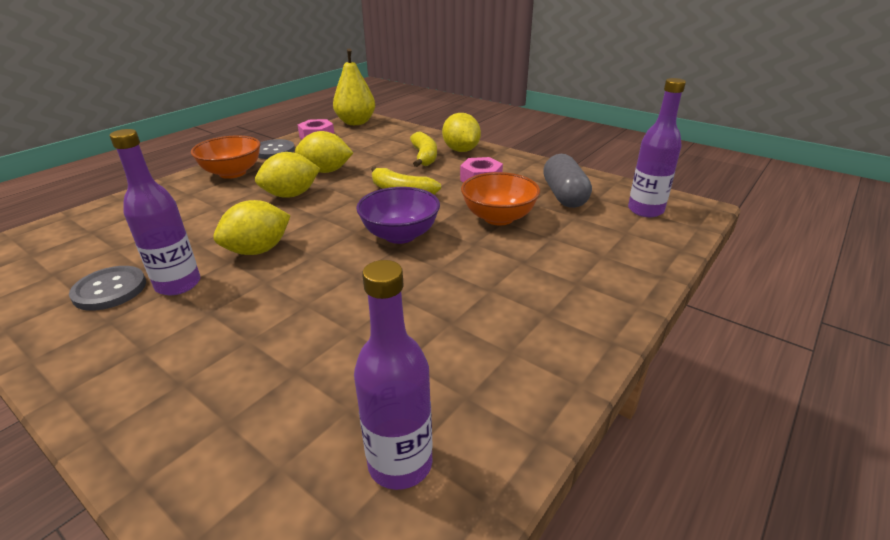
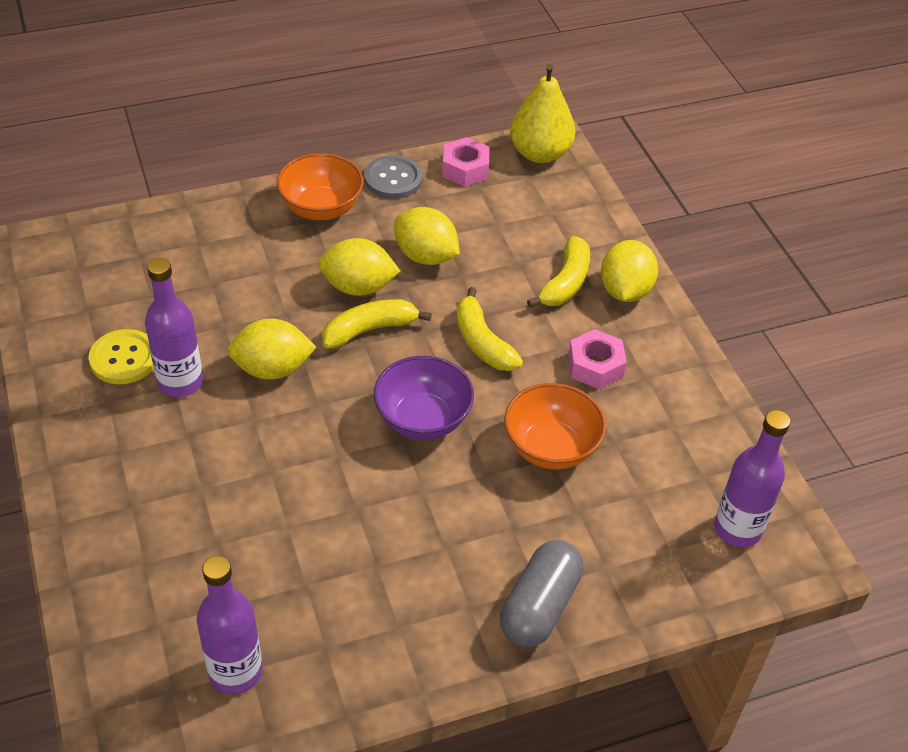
camera: 30 degrees right, 15 degrees up
grey button [69,266,146,311] -> yellow button [89,329,154,384]
grey capsule [543,154,592,208] -> grey capsule moved to [500,540,583,648]
none -> yellow banana [322,299,432,349]

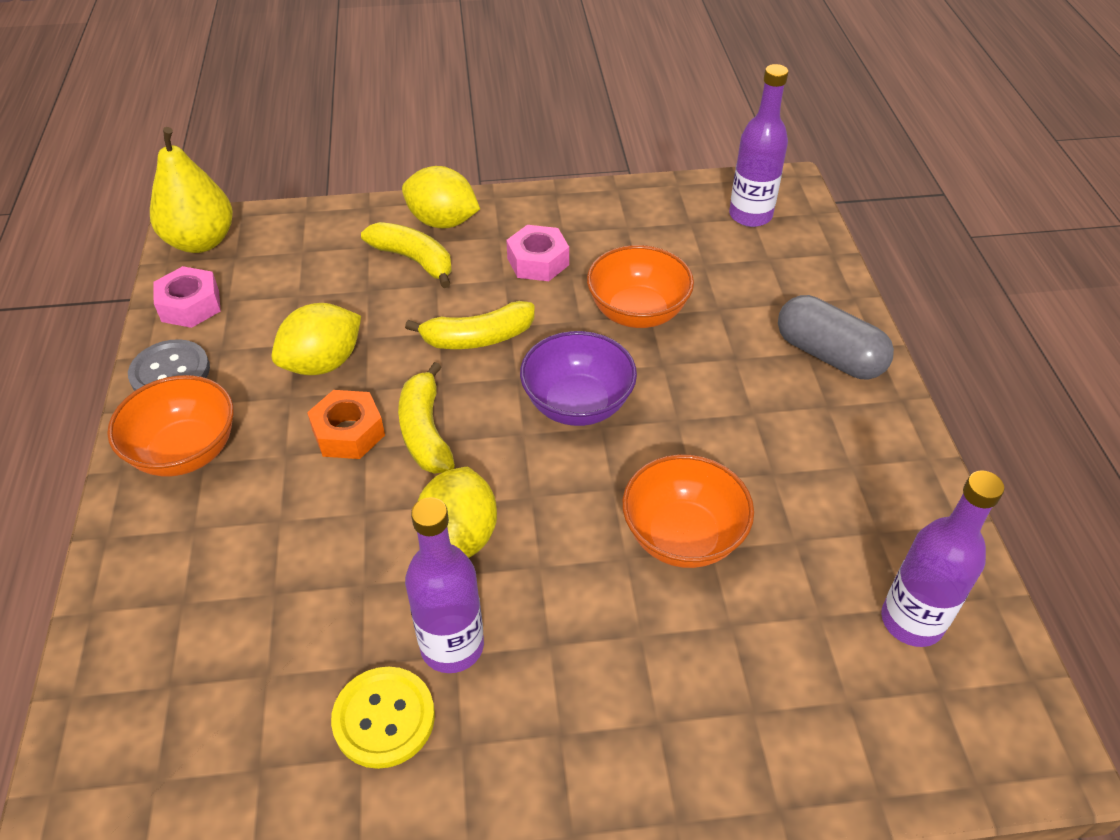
camera: 75 degrees left, 0 degrees up
yellow lemon [318,238,400,296] -> orange nut [307,390,385,459]
none -> orange bowl [622,454,754,568]

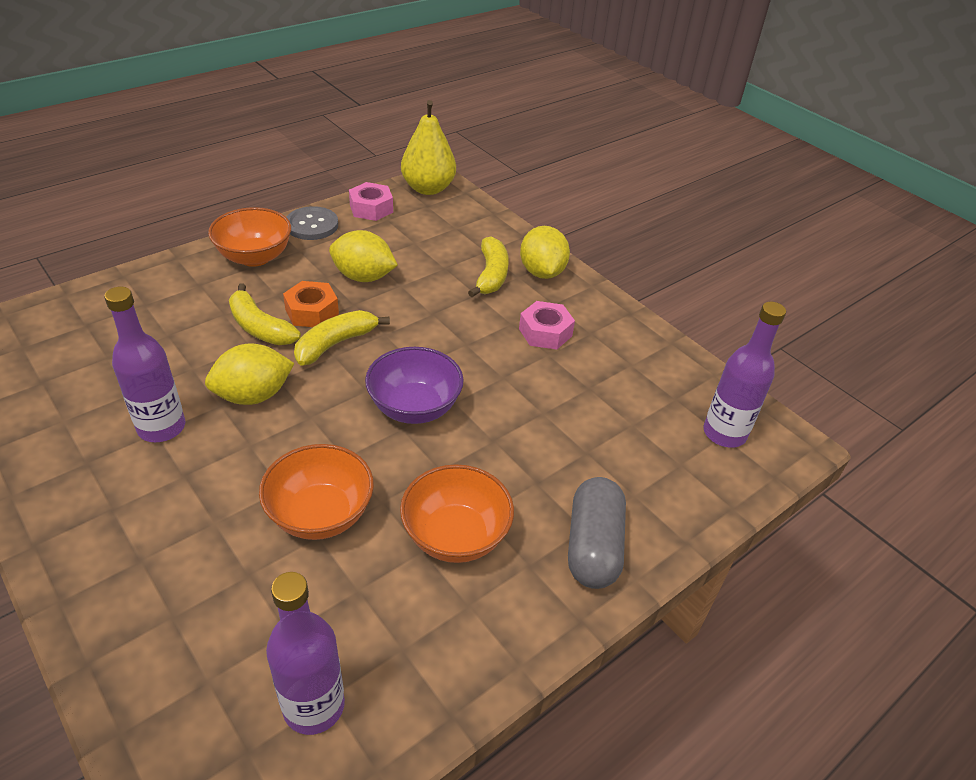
camera: 55 degrees right, 5 degrees down
yellow button [331,667,435,769] -> none
yellow banana [405,301,535,349] -> yellow banana moved to [229,283,301,345]
orange bowl [587,245,694,328] -> orange bowl moved to [400,464,514,563]

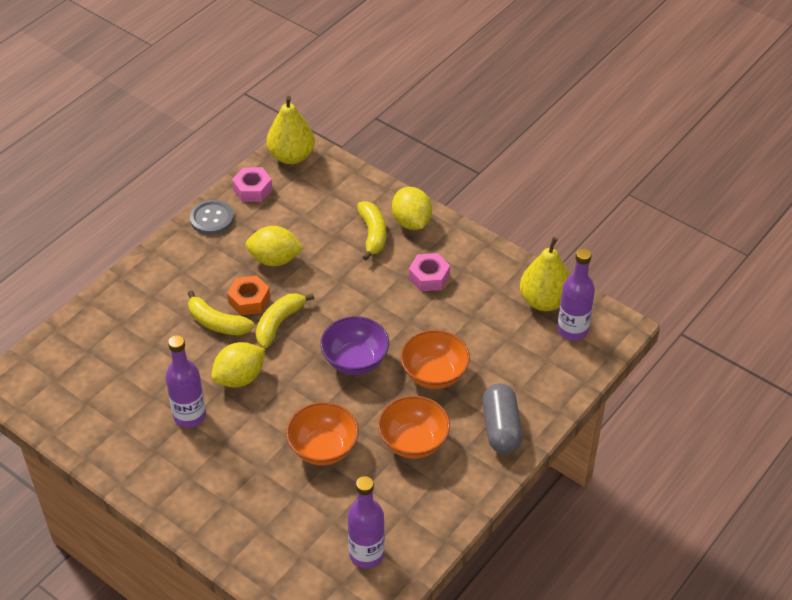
camera: 10 degrees left, 5 degrees up
orange bowl [208,207,291,267] -> orange bowl moved to [400,330,470,389]
none -> yellow pear [520,237,570,311]

